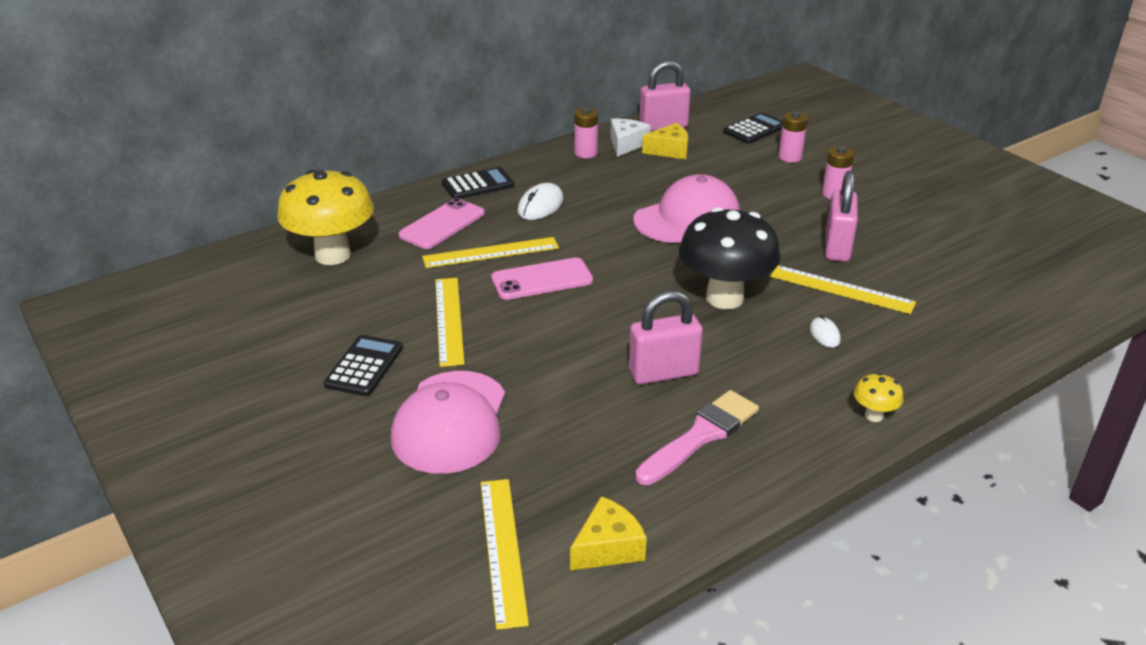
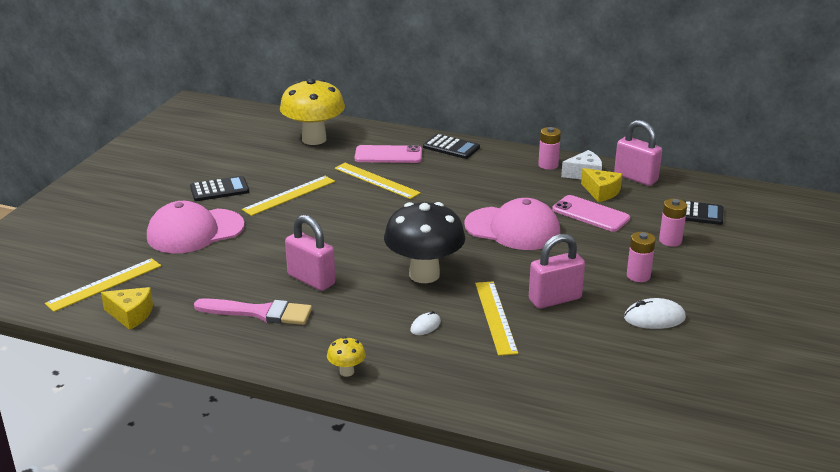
camera: 55 degrees right, 5 degrees down
pink phone [491,257,593,300] -> pink phone moved to [552,195,630,232]
white mouse [517,183,564,220] -> white mouse moved to [624,298,686,329]

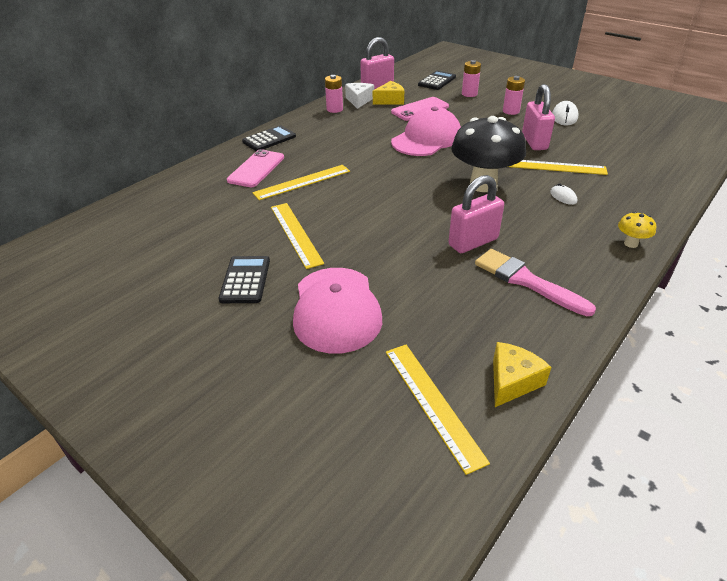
camera: 70 degrees left, 10 degrees up
pink brush [194,298,312,325] -> pink brush turned 75 degrees counterclockwise [475,249,596,316]
yellow mushroom [280,78,345,145] -> none

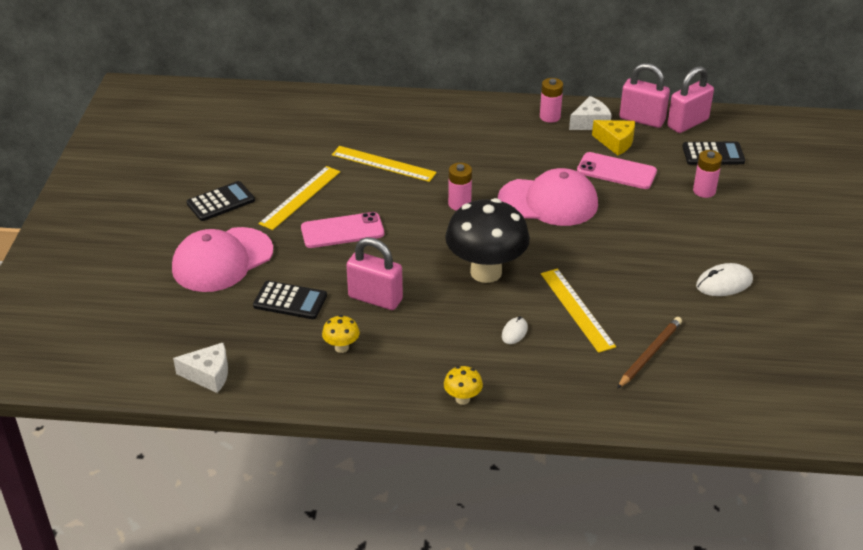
camera: 55 degrees right, 0 degrees up
pink phone [227,149,284,187] -> pink phone moved to [301,212,384,248]
black calculator [242,125,296,151] -> black calculator moved to [253,281,327,319]
yellow ruler [386,345,490,475] -> none
pink brush [475,249,596,316] -> yellow mushroom [322,315,360,353]
yellow cheese [493,342,551,407] -> white cheese [173,343,228,393]
pink battery [503,76,525,115] -> pink battery moved to [448,163,472,211]
pink padlock [522,84,555,150] -> pink padlock moved to [667,66,714,133]
none -> brown pencil [617,317,682,389]

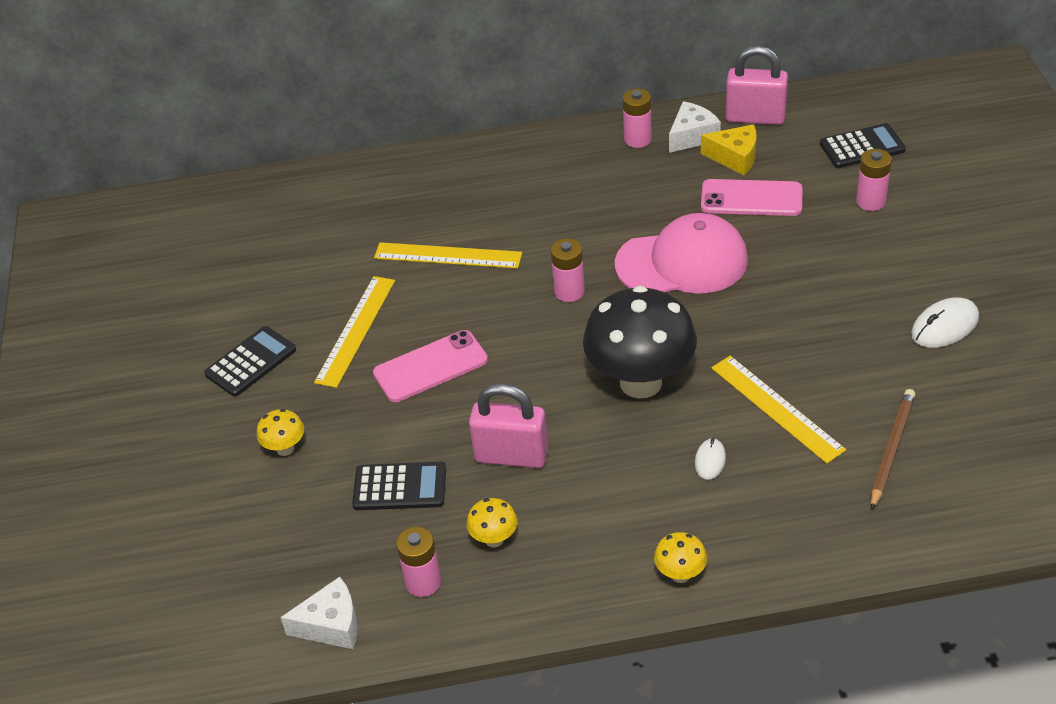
camera: 10 degrees left, 5 degrees up
pink cap [172,227,273,292] -> yellow mushroom [257,409,304,456]
pink padlock [667,66,714,133] -> none
none -> pink battery [396,527,441,597]

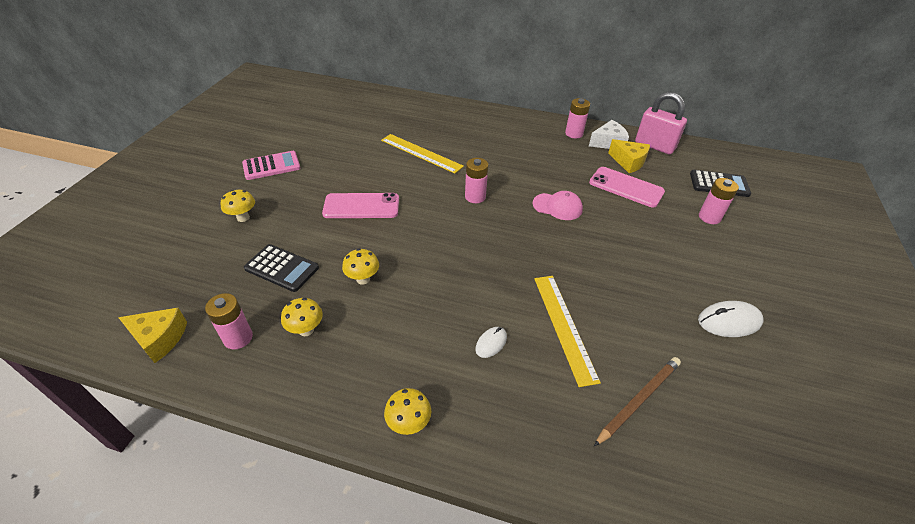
camera: 20 degrees right, 0 degrees up
black calculator [204,326,296,397] -> pink calculator [242,151,300,180]
white cheese [280,577,358,649] -> yellow cheese [118,308,187,363]
yellow ruler [314,276,395,388] -> none
pink padlock [469,383,548,468] -> yellow mushroom [342,249,379,285]
black mushroom [583,286,697,399] -> none
pink cap [615,213,748,294] -> pink cap [533,191,583,220], size x0.53

